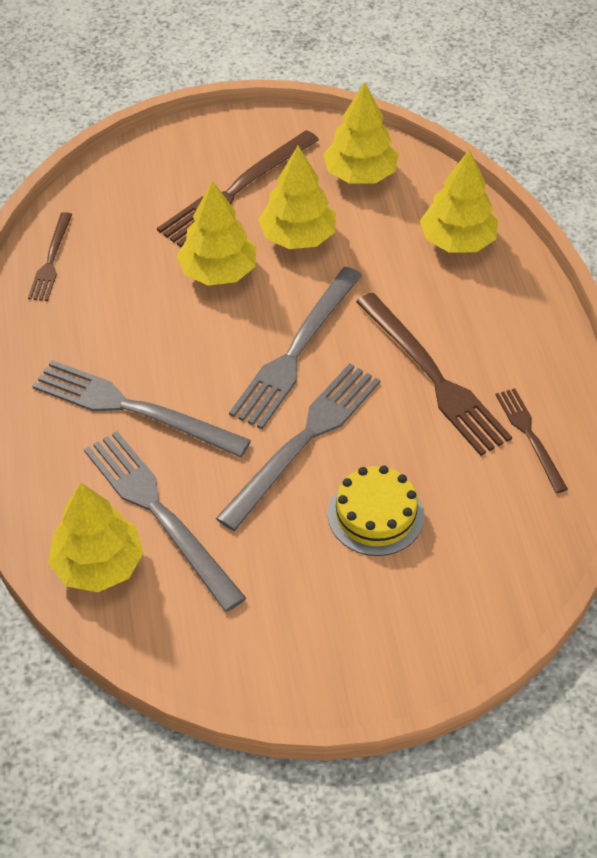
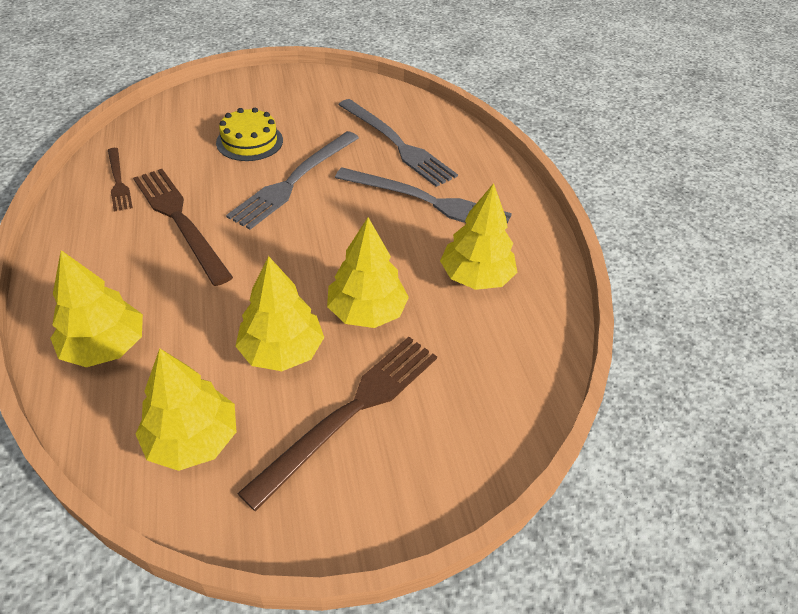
camera: 175 degrees right, 5 degrees down
brown fork [28,212,72,301] -> none
yellow tree [48,482,144,592] -> yellow tree moved to [440,183,517,290]
grey fork [229,267,362,429] -> none

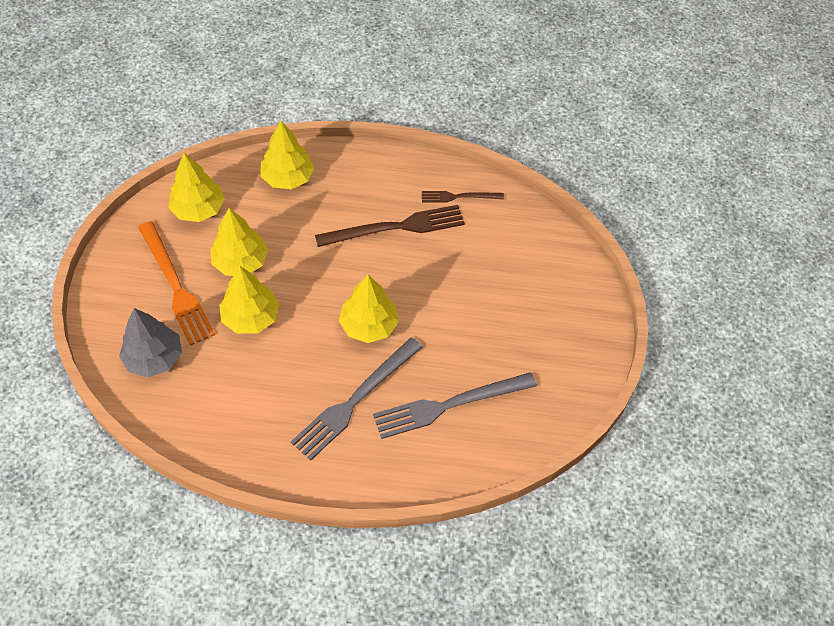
camera: 110 degrees right, 10 degrees up
yellow cake [216,108,283,161] -> none
grey fork [226,131,359,230] -> none
brown fork [237,337,437,511] -> orange fork [138,221,215,346]
yellow tree [440,183,517,290] -> yellow tree moved to [339,274,399,343]
none -> grey tree [119,308,182,377]

